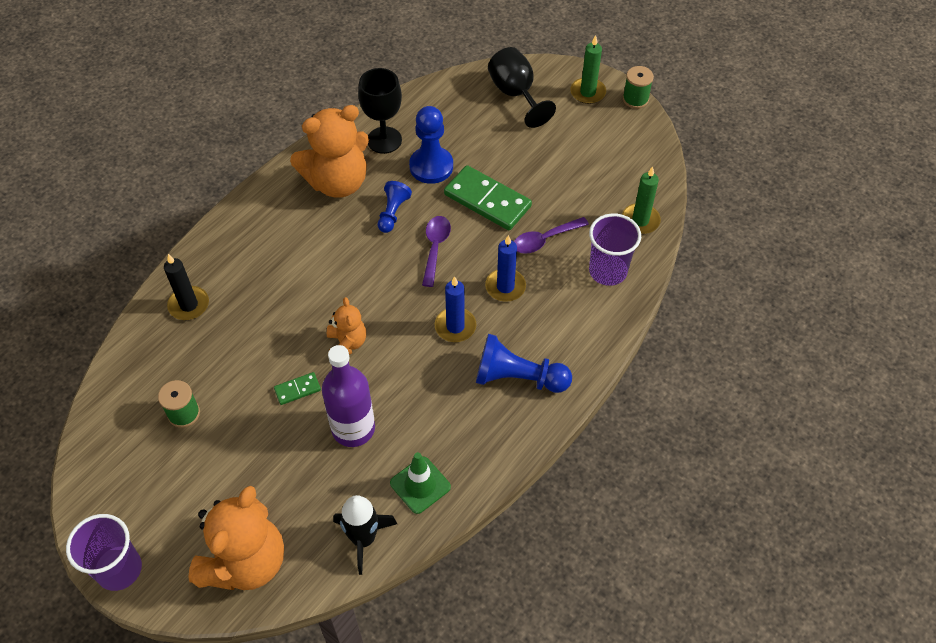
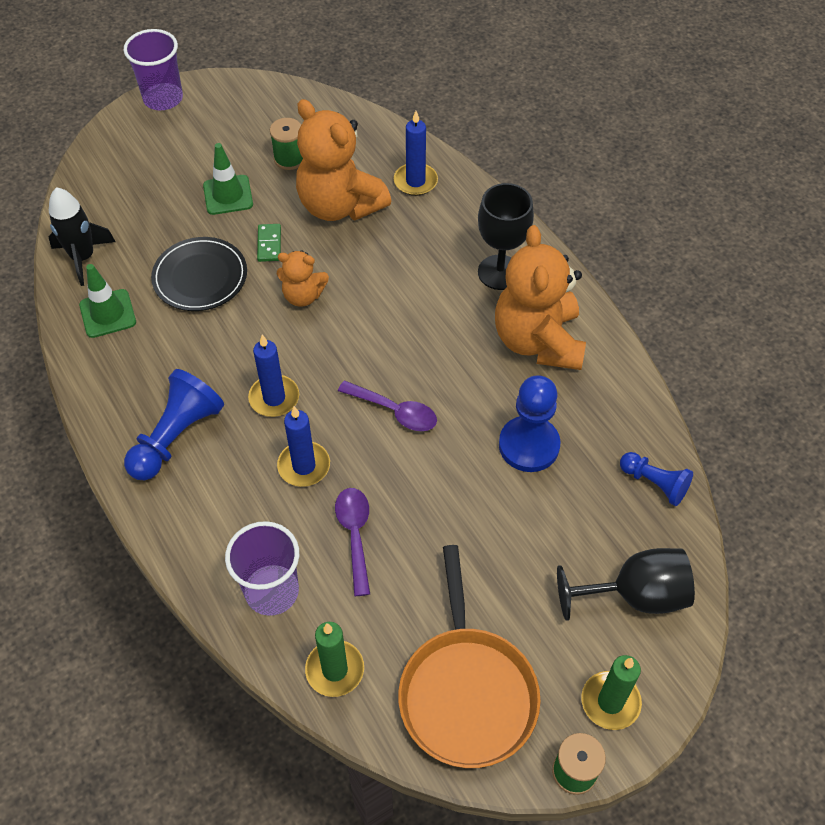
camera: 110 degrees right, 0 degrees up
black candle [164,254,209,320] -> blue candle [394,111,438,196]
orange teddy bear [188,486,284,590] -> orange teddy bear moved to [296,99,391,221]
purple bottle [322,345,375,447] -> black plate [151,237,247,311]
black goblet [358,68,402,154] -> black goblet moved to [478,183,534,290]
blue pawn [378,181,412,233] -> blue pawn moved to [620,452,693,506]
green domino [444,165,532,230] -> none
none -> green traffic cone [203,143,253,215]
none -> orange pan [398,545,541,768]

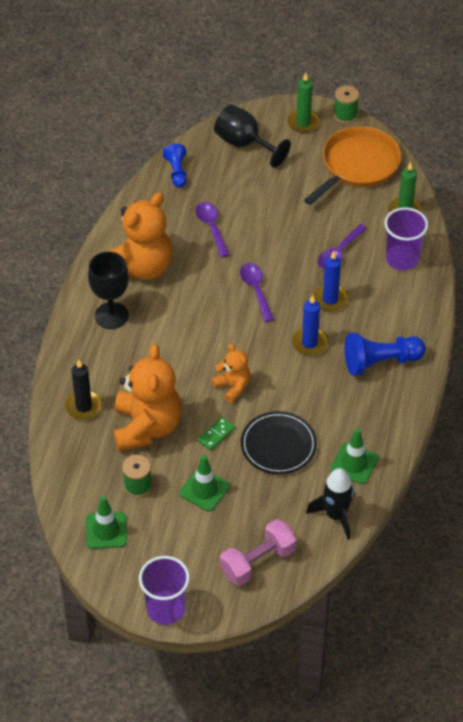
camera: 135 degrees left, 5 degrees down
blue candle [394,111,438,196] -> black candle [65,359,102,420]
blue pawn [499,375,561,472] -> purple spoon [196,202,230,258]
none -> green traffic cone [86,496,127,549]
none -> pink dumbbell [220,519,296,586]

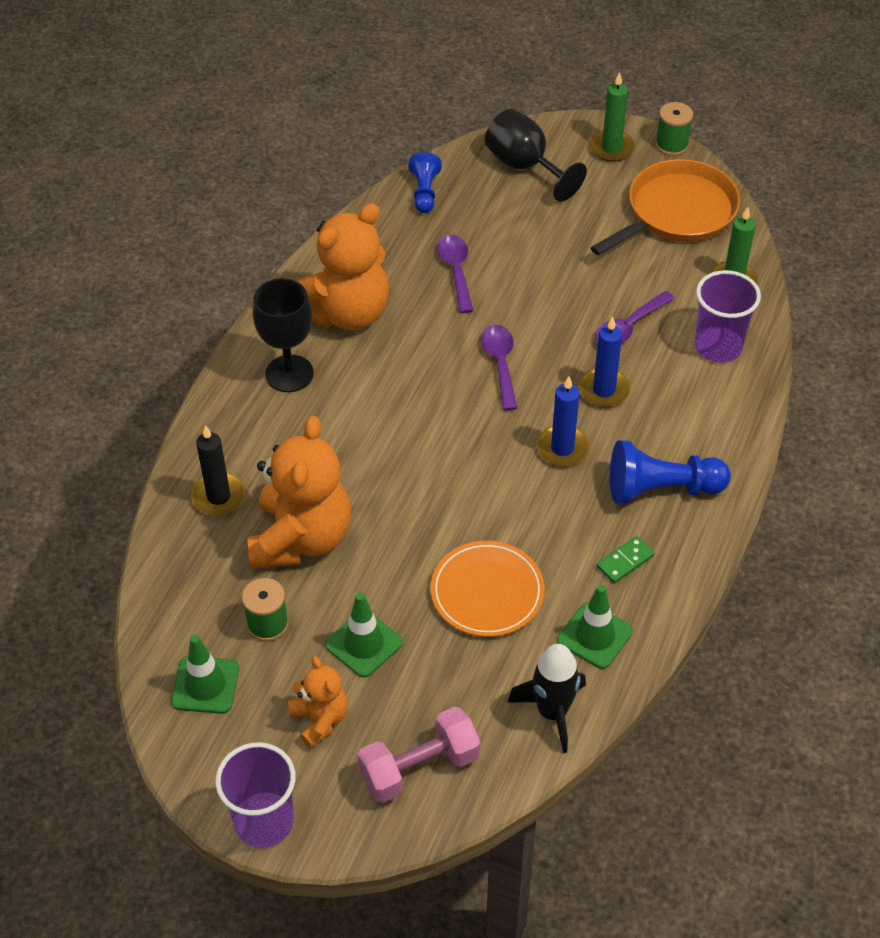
camera: 10 degrees right, 0 degrees up
green domino [198,417,235,450] -> green domino moved to [596,536,654,583]
orange teddy bear [212,344,251,403] -> orange teddy bear moved to [288,656,347,748]
black plate [241,411,317,474] -> orange plate [431,541,545,637]

